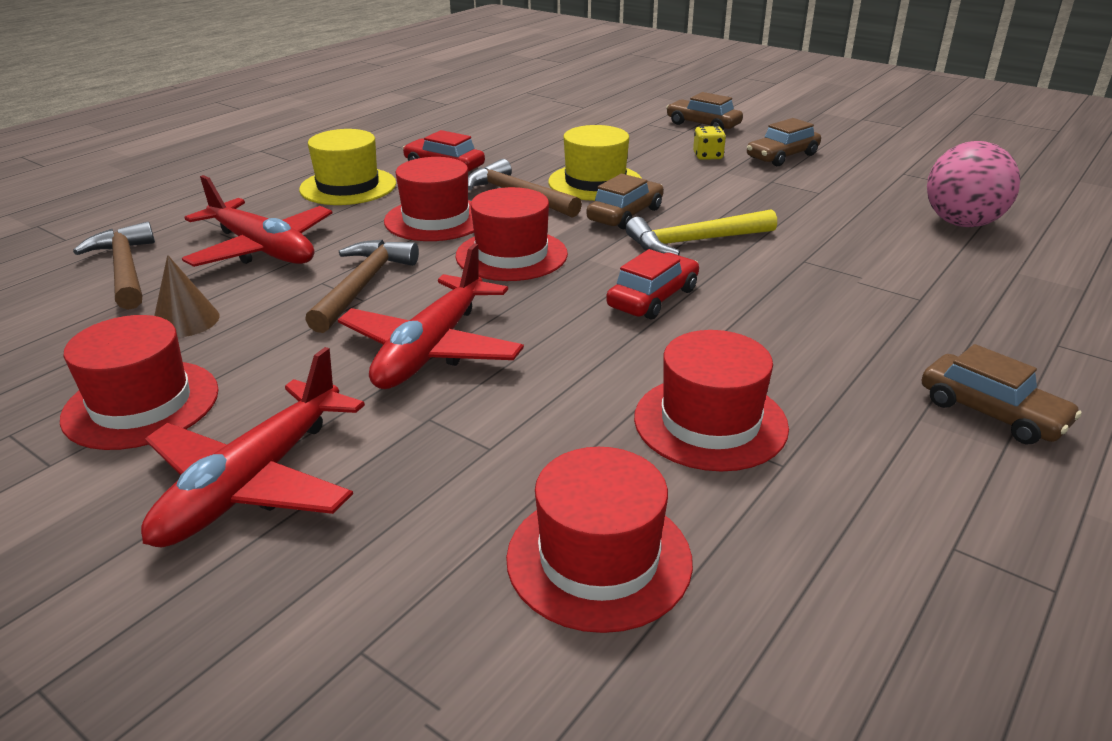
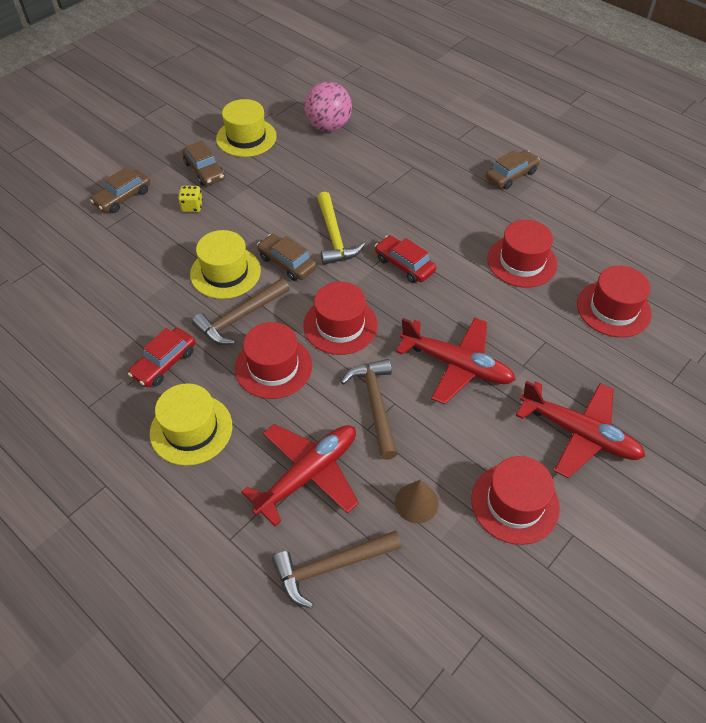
camera: 85 degrees left, 20 degrees up
brown hammer [305,240,419,333] -> brown hammer turned 60 degrees clockwise [341,359,397,460]
none -> yellow hat [216,99,277,157]

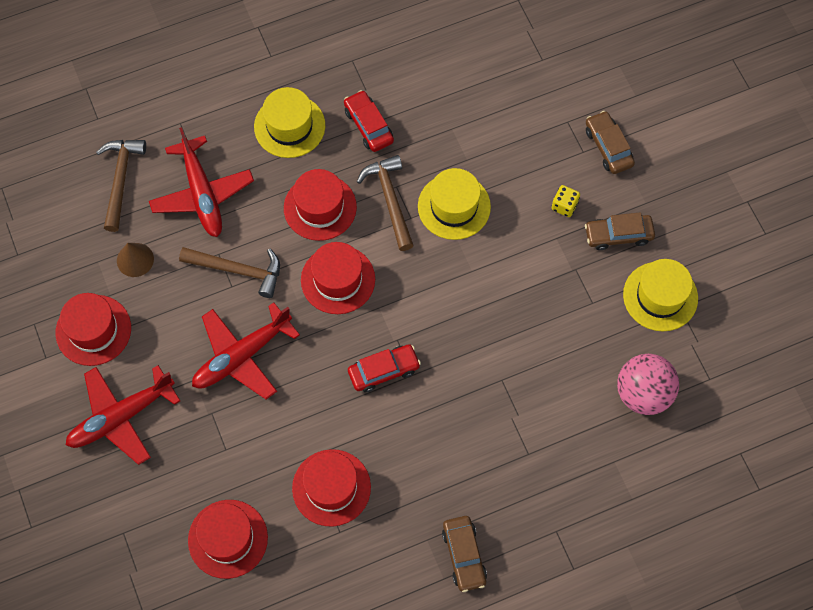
camera: 115 degrees right, 15 degrees up
brown car [257,234,317,281] -> none
yellow hammer [317,191,365,265] -> none

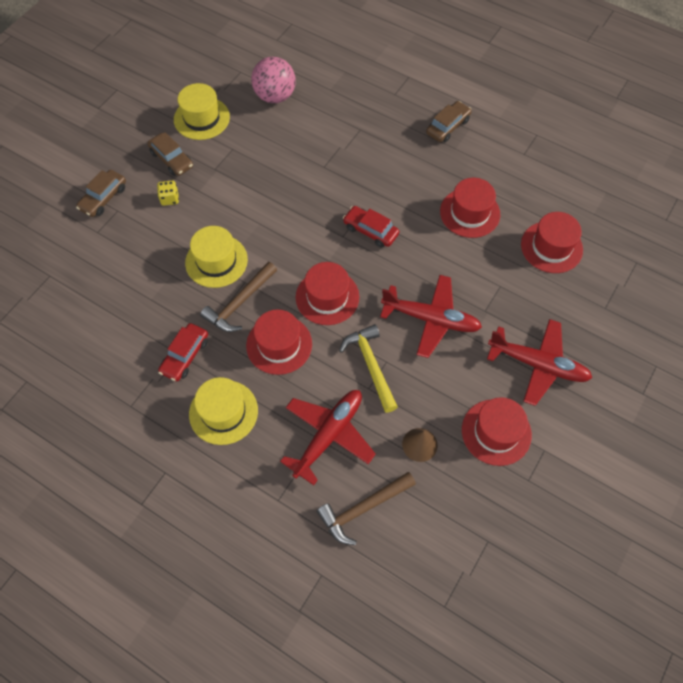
camera: 125 degrees left, 5 degrees down
brown hammer [179,247,280,298] -> yellow hammer [339,324,398,413]

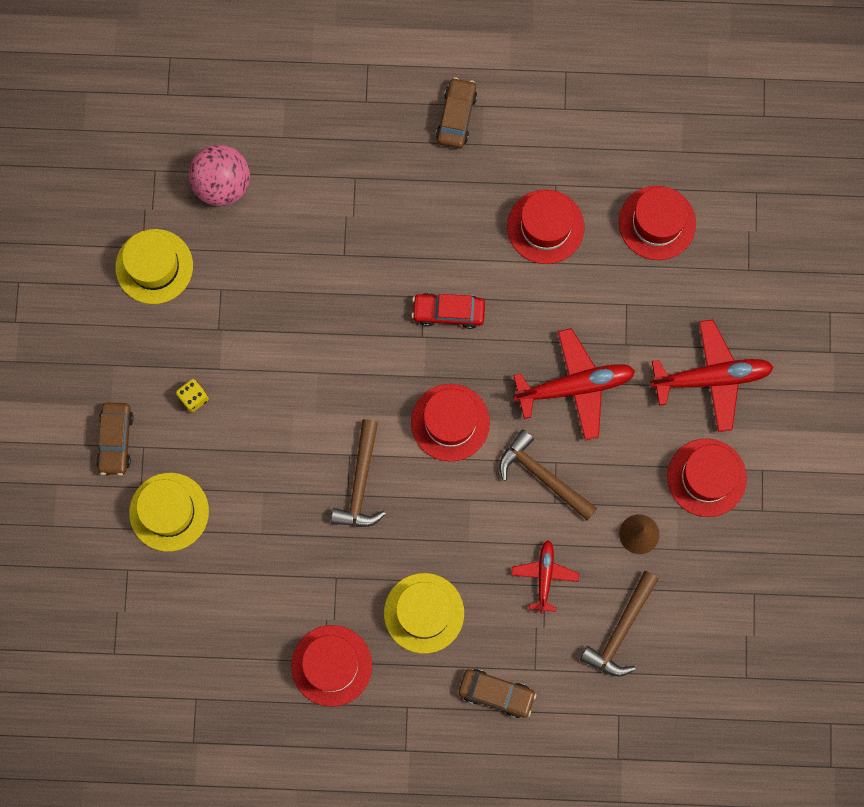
camera: 30 degrees left, 15 degrees up
brown car [147,132,193,176] -> brown car moved to [458,669,536,718]
red car [158,323,208,381] -> none
yellow hat [185,226,248,288] -> yellow hat moved to [129,473,209,552]
red hat [246,310,312,375] -> red hat moved to [291,625,372,707]
red plane [280,390,376,485] -> red plane [511,540,579,613], size x0.58
yellow hammer [339,324,398,413] -> brown hammer [499,429,597,520]

